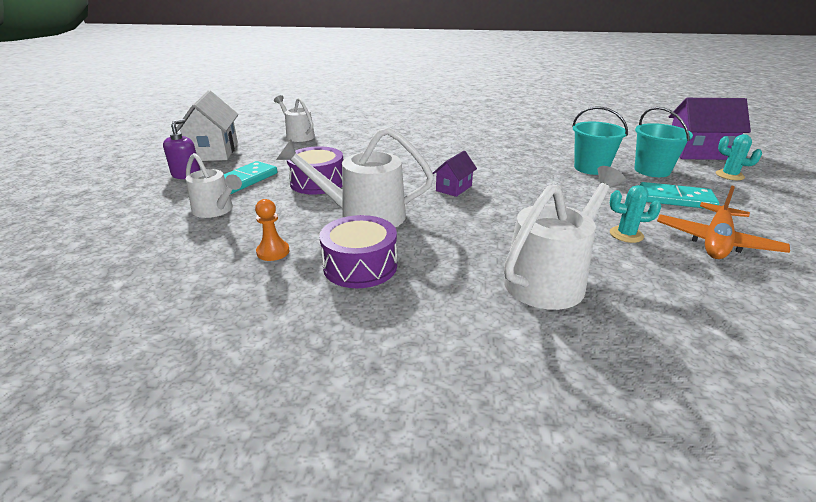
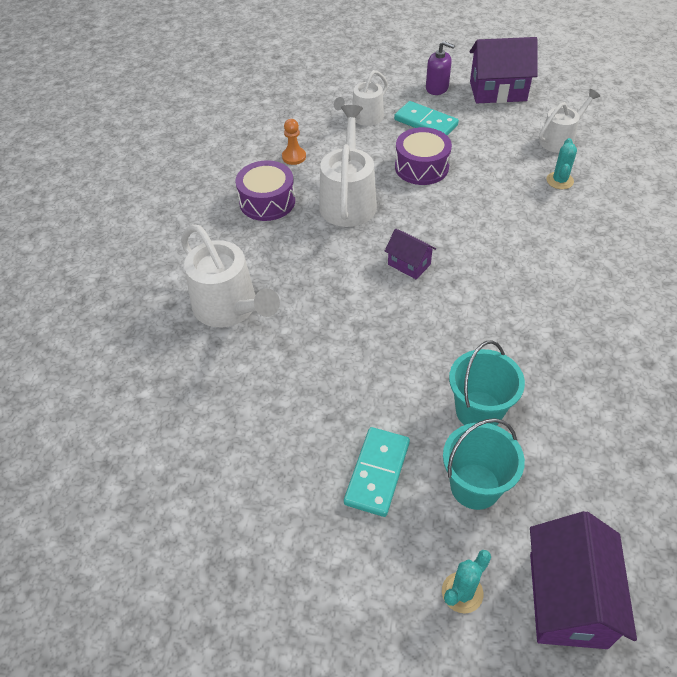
camera: 95 degrees right, 20 degrees up
white house [176,91,238,161] -> purple house [470,37,538,103]
turquoise cactus [610,185,661,243] -> turquoise cactus moved to [546,138,577,189]
orange plane [657,186,790,259] -> none

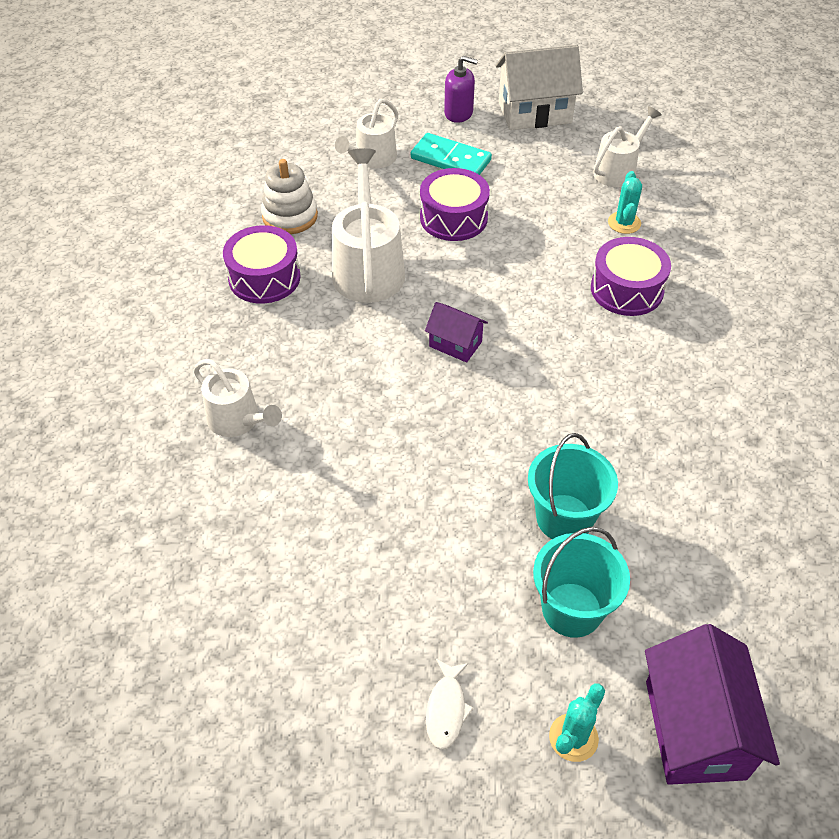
camera: 10 degrees left, 0 degrees up
white watering can [181,224,280,327] -> white watering can [193,359,282,437], size x0.63
orange pawn [282,119,306,165] -> white stacking toy [261,159,318,234]
turquoise domino [344,427,410,517] -> none
purple house [470,37,538,103] -> white house [496,45,583,130]
none -> white fish [426,659,474,750]
none -> purple drum [591,237,671,316]

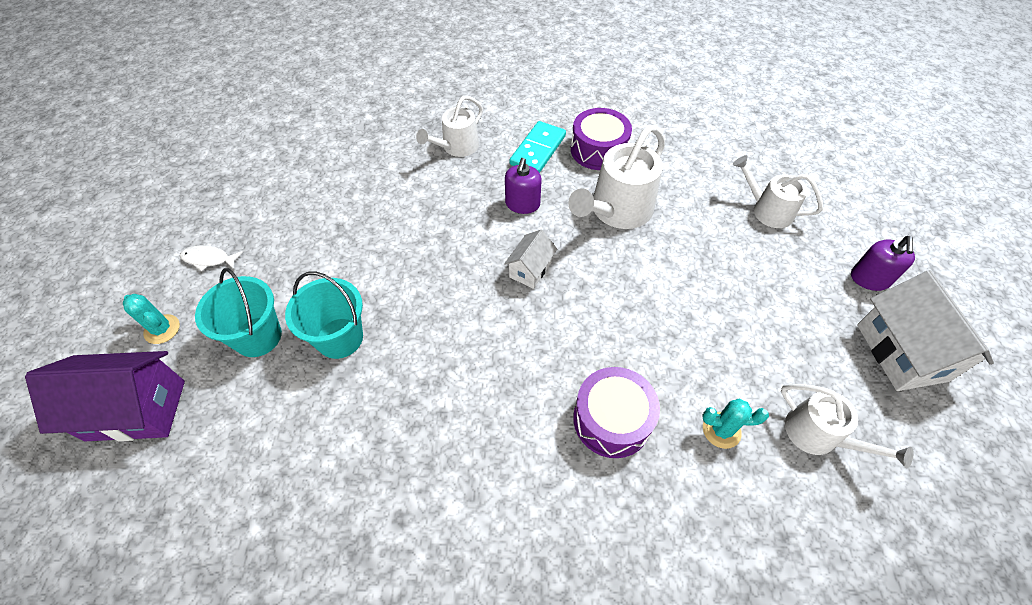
camera: 90 degrees right, 5 degrees up
white stacking toy [261,159,318,234] -> none
white watering can [332,148,405,303] -> white watering can turned 135 degrees clockwise [568,125,665,229]
turquoise domino [411,133,492,175] -> turquoise domino moved to [510,121,566,173]
purple drum [420,168,490,241] -> none
purple house [425,302,488,363] -> white house [504,230,557,289]
none -> purple soap dispenser [505,158,542,214]

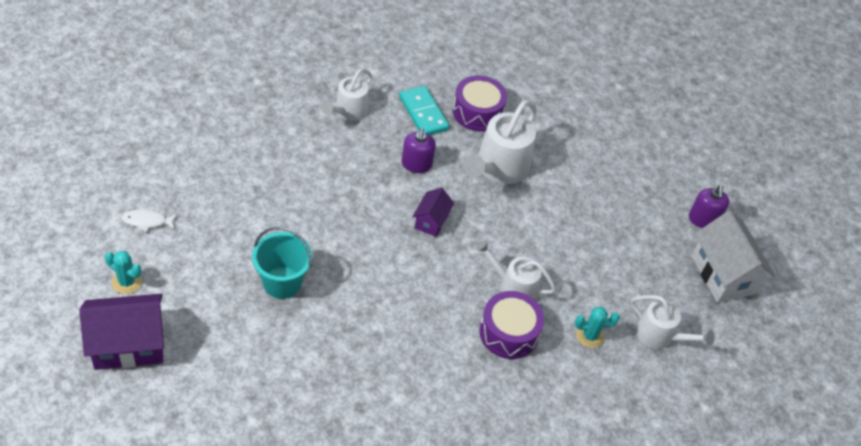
camera: 15 degrees left, 5 degrees down
turquoise bucket [195,268,282,357] -> none
white house [504,230,557,289] -> purple house [412,188,454,237]
turquoise domino [510,121,566,173] -> turquoise domino turned 45 degrees counterclockwise [399,86,449,135]
white watering can [733,155,823,228] -> white watering can moved to [476,240,556,300]

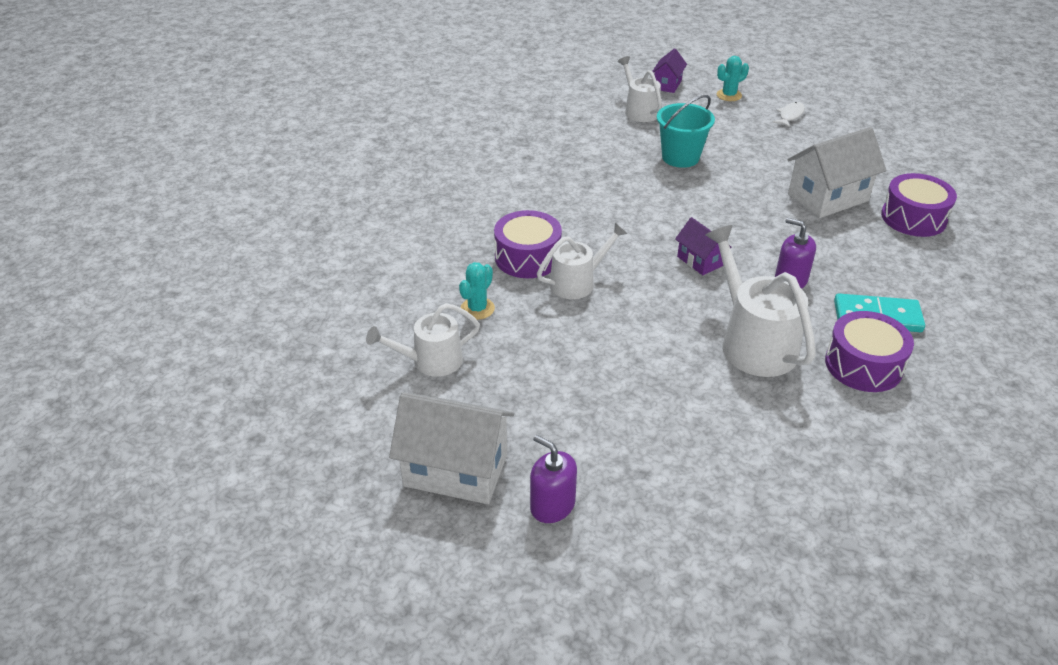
camera: 130 degrees right, 10 degrees down
purple house [79,294,164,370] -> purple house [653,48,687,93], size x0.54
white watering can [321,69,372,121] -> white watering can moved to [618,56,662,122]
none -> white house [787,127,887,218]
none -> purple drum [881,173,957,237]

